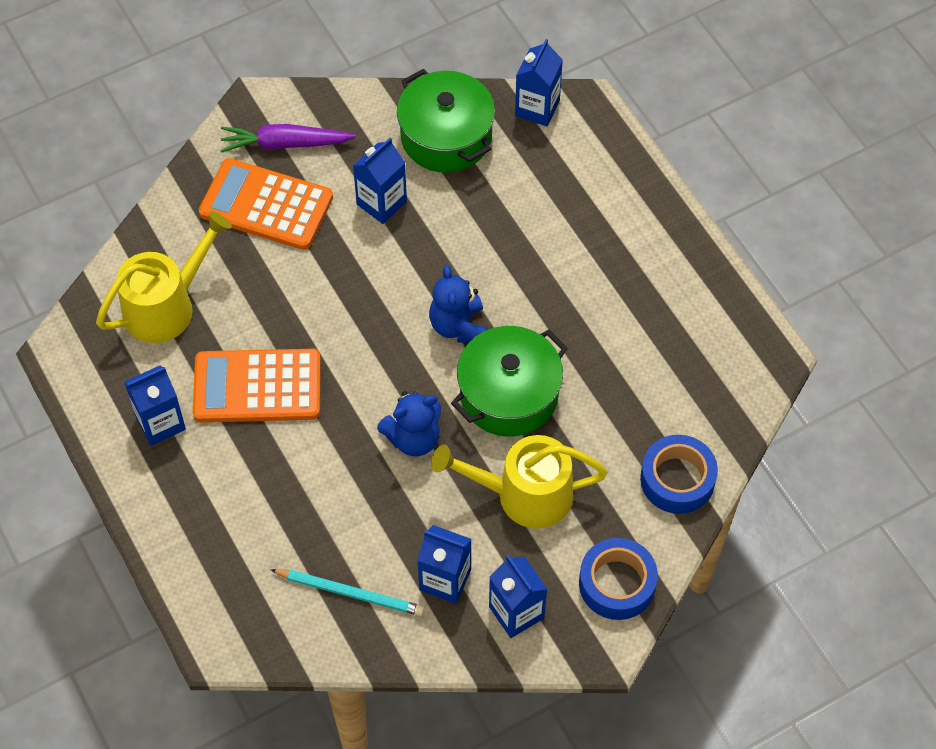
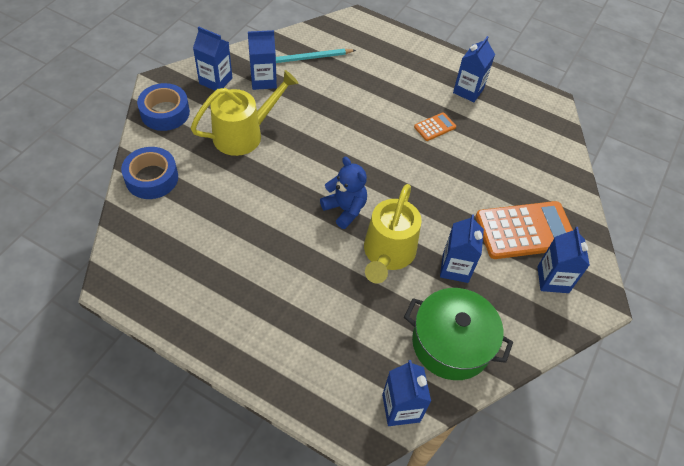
camera: 145 degrees right, 5 degrees down
yellow watering can [96,211,232,343] -> yellow watering can moved to [364,184,422,283]
orange calculator [193,349,321,422] -> orange calculator [414,112,456,141], size x0.46
purple carrot [220,124,356,153] -> blue carton [537,227,590,293]
blue teddy bear [377,391,441,456] -> none
green pot [451,326,568,437] -> none

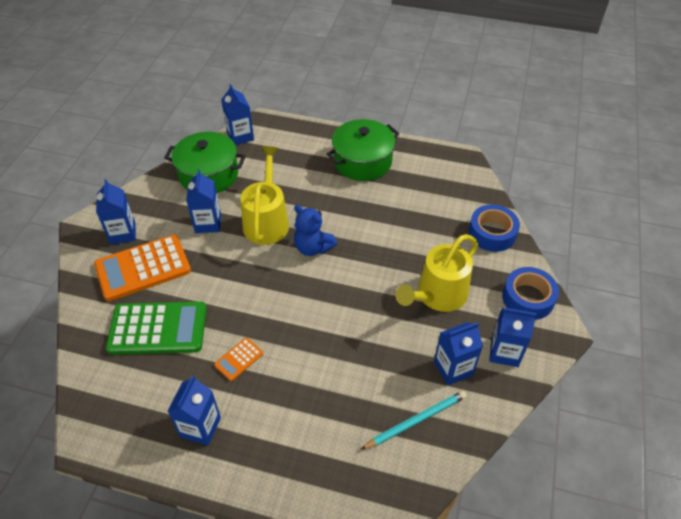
camera: 170 degrees right, 5 degrees down
none -> green calculator [106,302,207,354]
none -> green pot [327,119,399,181]

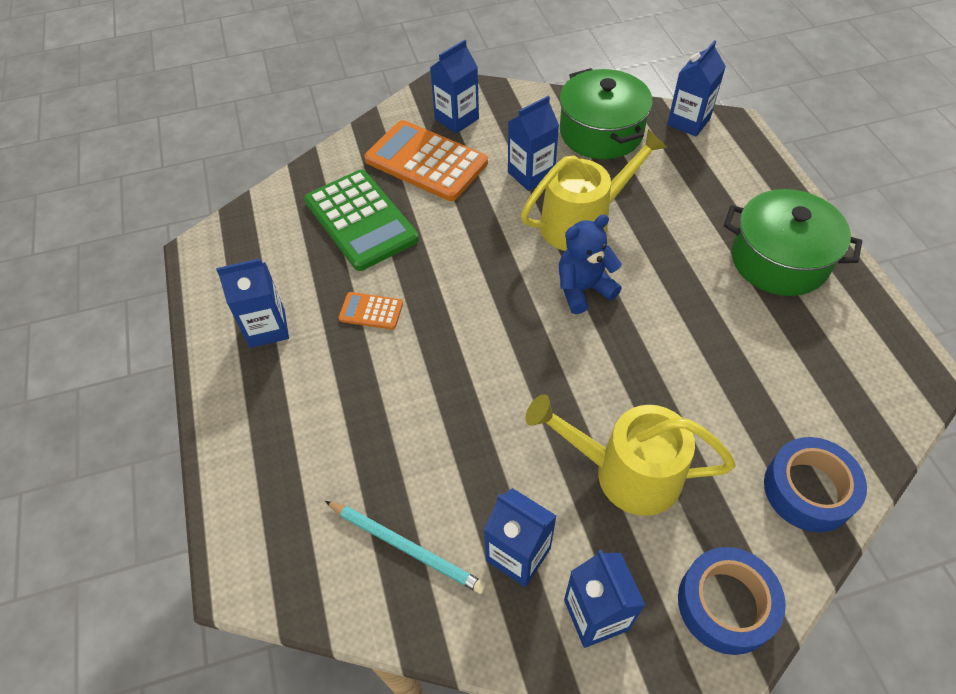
camera: 60 degrees right, 5 degrees up
blue teddy bear [294,205,337,256] -> blue teddy bear turned 60 degrees clockwise [559,214,622,314]

